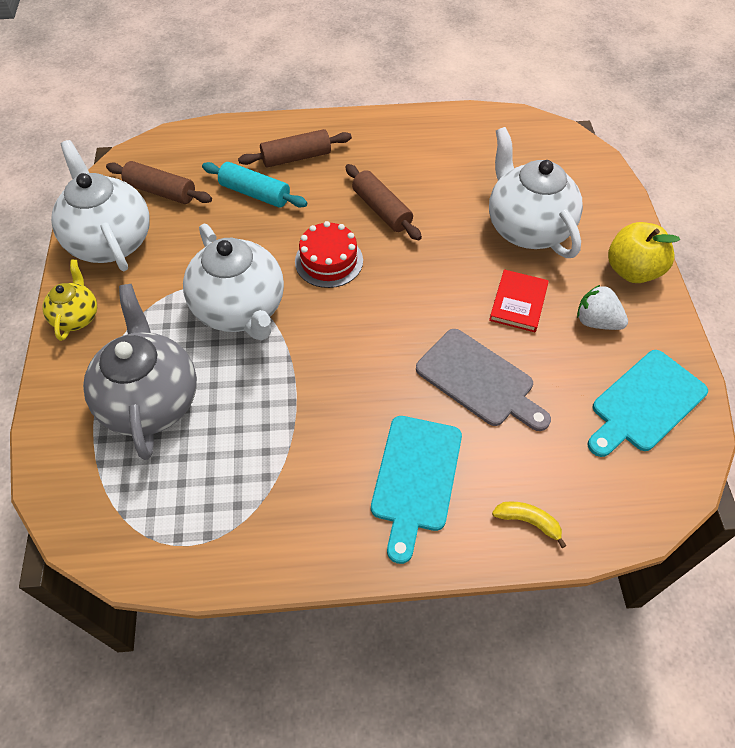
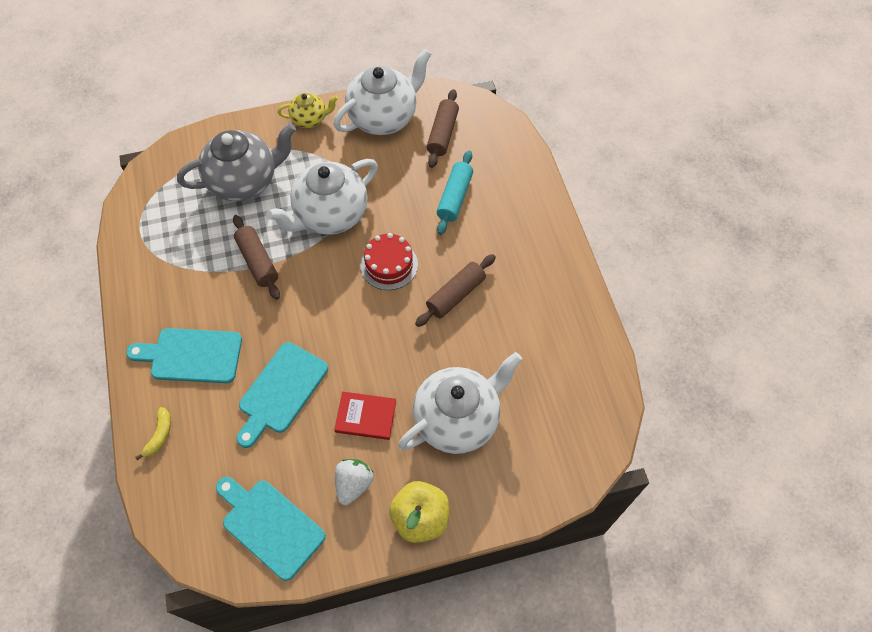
camera: 80 degrees right, 5 degrees up
brown rolling pin [238,129,352,167] -> brown rolling pin moved to [233,215,280,300]
grey cutting board [416,329,551,431] -> turquoise cutting board [236,342,328,448]

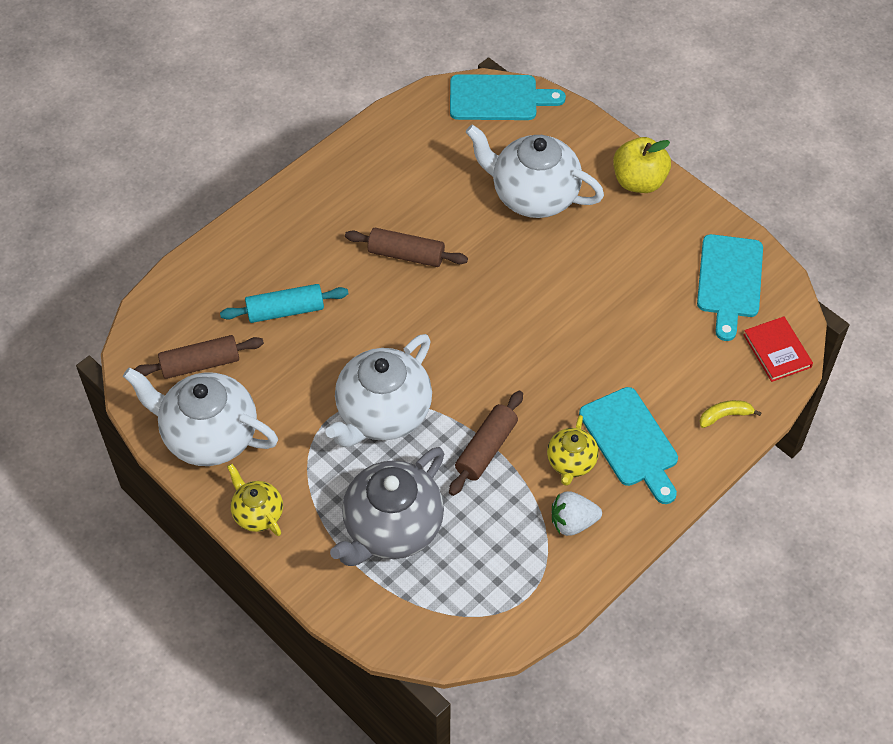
camera: 120 degrees left, 5 degrees down
grey teapot [177,123,296,201] -> grey teapot turned 90 degrees counterclockwise [330,447,444,566]
turquoise cutting board [236,342,328,448] -> turquoise cutting board moved to [450,74,566,120]
white teapot [266,159,378,235] -> white teapot turned 105 degrees clockwise [326,334,432,447]
red book [334,392,396,440] -> red book moved to [743,316,813,382]
white strawberry [335,459,373,505] -> white strawberry moved to [552,491,602,536]
red cake [360,233,418,290] -> none
none -> yellow teapot [547,415,599,486]

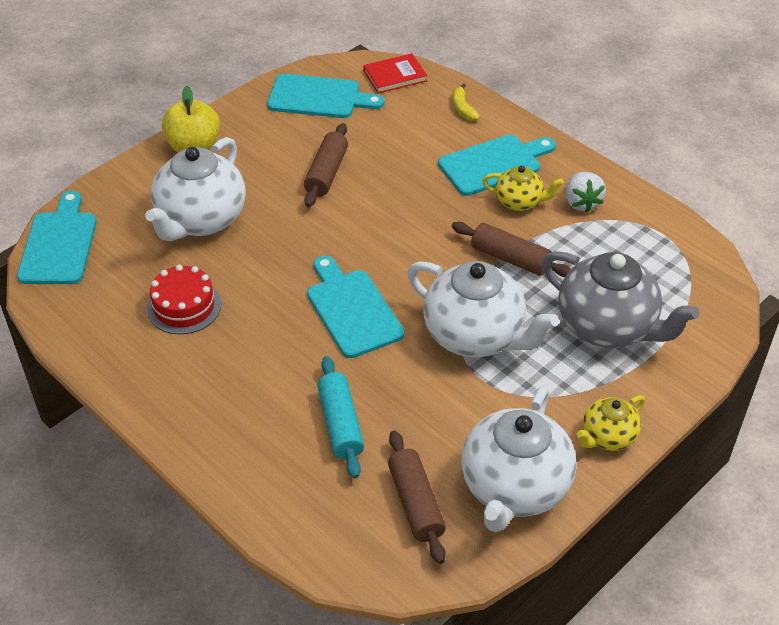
camera: 90 degrees left, 10 degrees down
brown rolling pin [345,228,468,267] -> brown rolling pin moved to [304,123,348,207]
none -> red cake [147,265,221,335]
none -> turquoise cutting board [307,255,404,358]

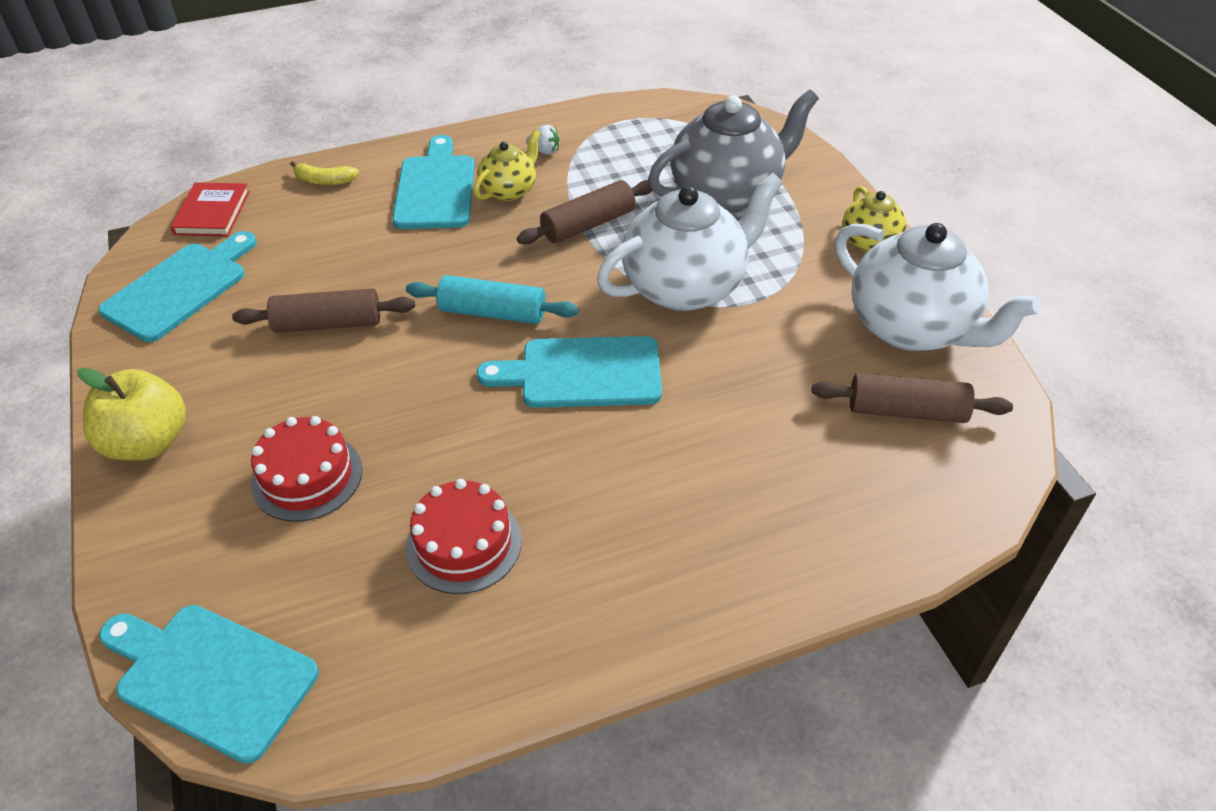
camera: 65 degrees left, 0 degrees up
white teapot [145,137,246,241] -> red cake [251,416,363,522]
brown rolling pin [304,123,348,207] -> brown rolling pin turned 45 degrees counterclockwise [232,288,415,333]
turquoise rolling pin [317,356,364,479] -> turquoise rolling pin moved to [406,275,579,324]
white strawberry [566,172,606,213] -> white strawberry [526,125,559,155], size x0.62

